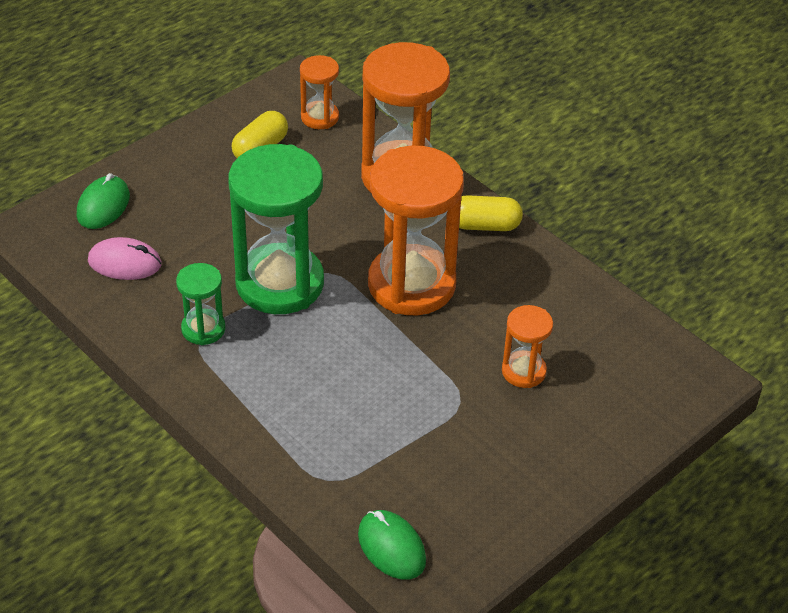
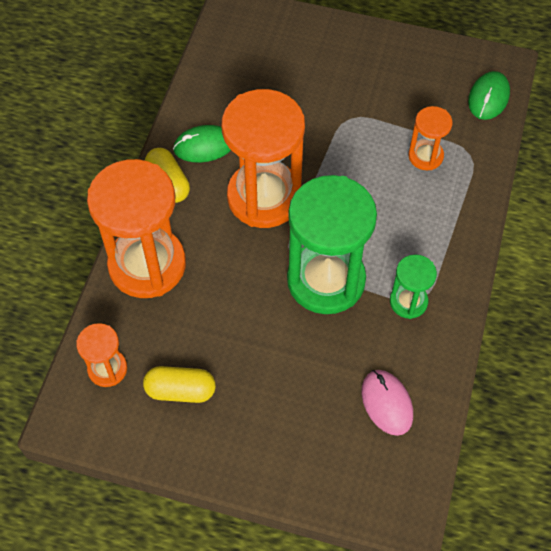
camera: 120 degrees left, 15 degrees up
green mouse [77,173,130,229] -> green mouse moved to [173,125,231,163]
orange hourglass [502,305,553,388] -> orange hourglass moved to [408,106,453,170]

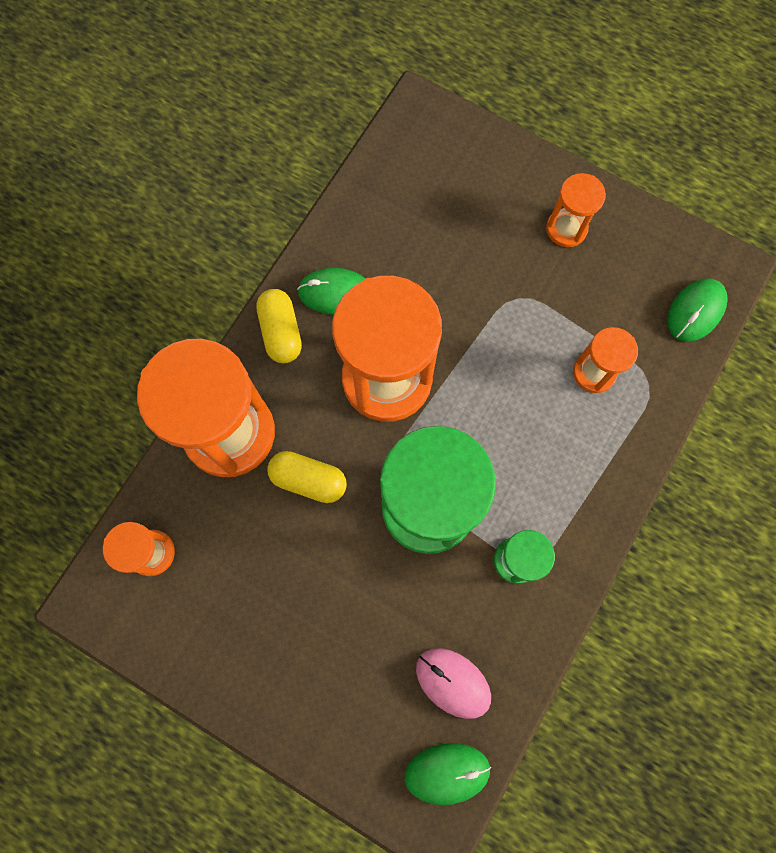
camera: 15 degrees right, 15 degrees up
yellow capsule [143,366,216,403] -> yellow capsule moved to [267,451,347,503]
pink mouse [361,370,413,436] -> pink mouse turned 45 degrees counterclockwise [416,648,491,719]
none -> green mouse [404,743,491,805]
none -> orange hourglass [546,173,606,247]

